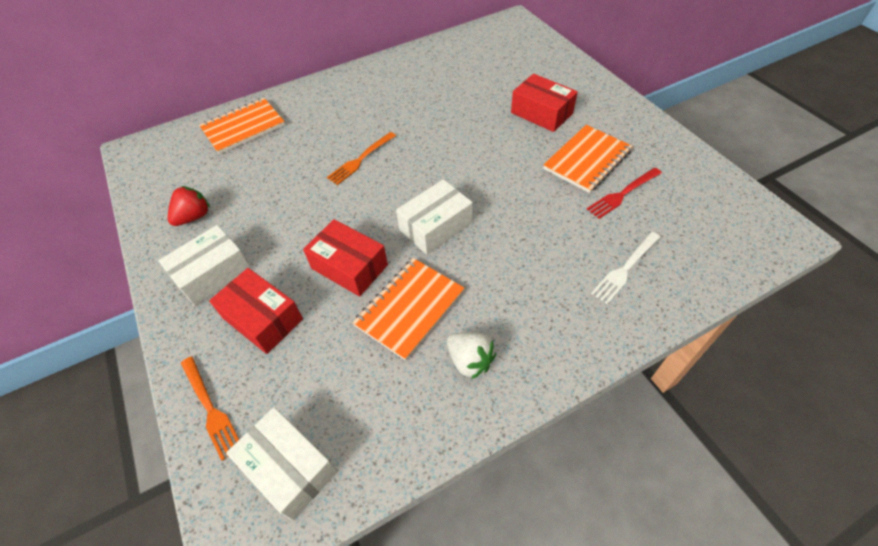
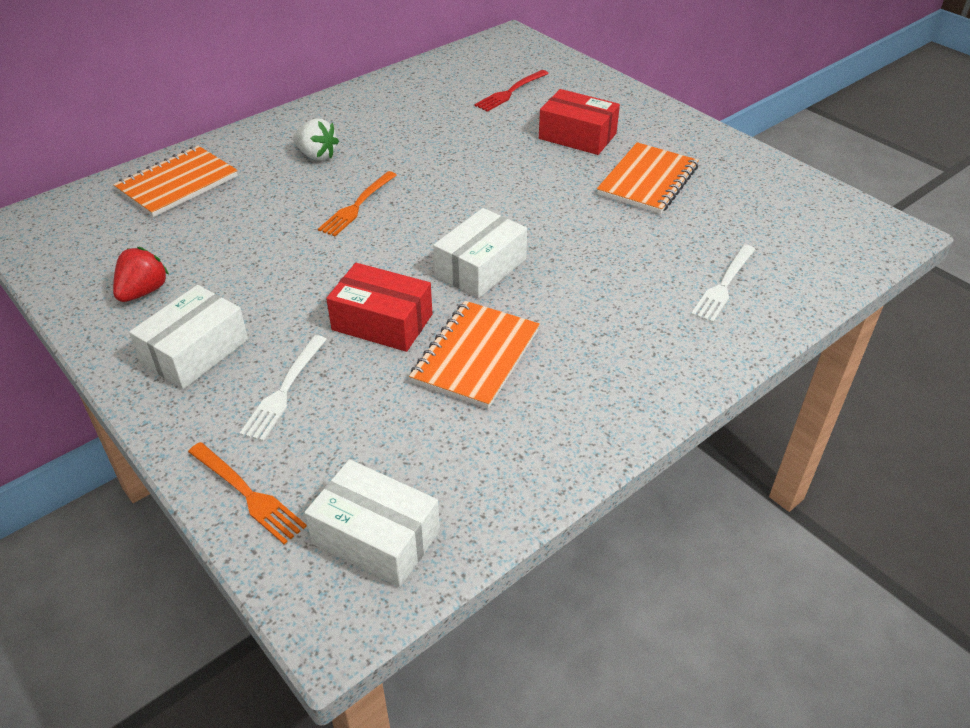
camera: 15 degrees left, 10 degrees down
red box [209,268,303,354] -> white fork [239,335,327,441]
white strawberry [447,332,496,379] -> white strawberry moved to [293,118,339,161]
red fork [587,168,662,219] -> red fork moved to [474,70,549,112]

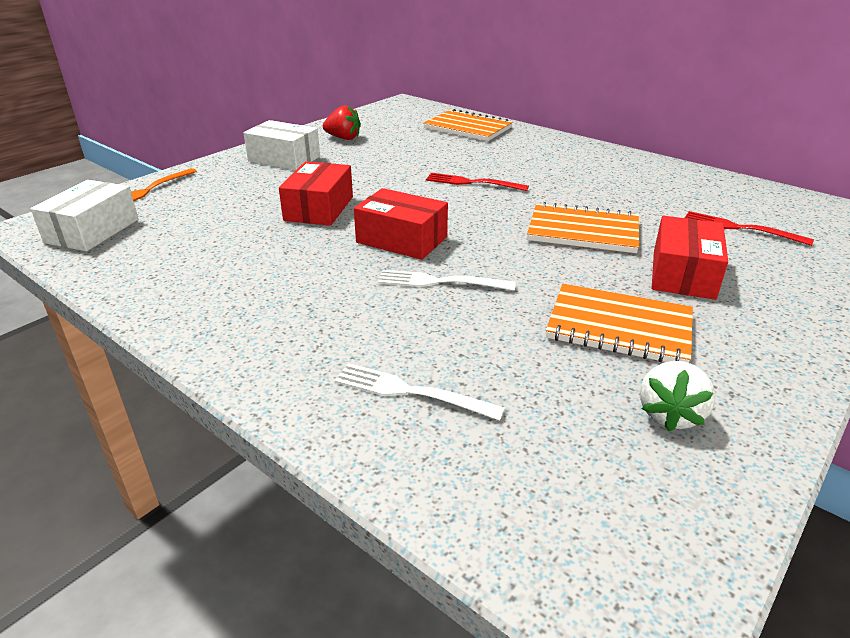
camera: 80 degrees right, 10 degrees down
white fork [239,335,327,441] -> white fork moved to [378,270,516,291]
white strawberry [293,118,339,161] -> white strawberry moved to [640,361,716,432]
orange fork [318,171,397,236] -> red fork [426,173,529,191]
orange notebook [409,301,540,409] -> orange notebook moved to [527,202,639,253]
white box [433,208,527,298] -> red box [354,188,448,260]

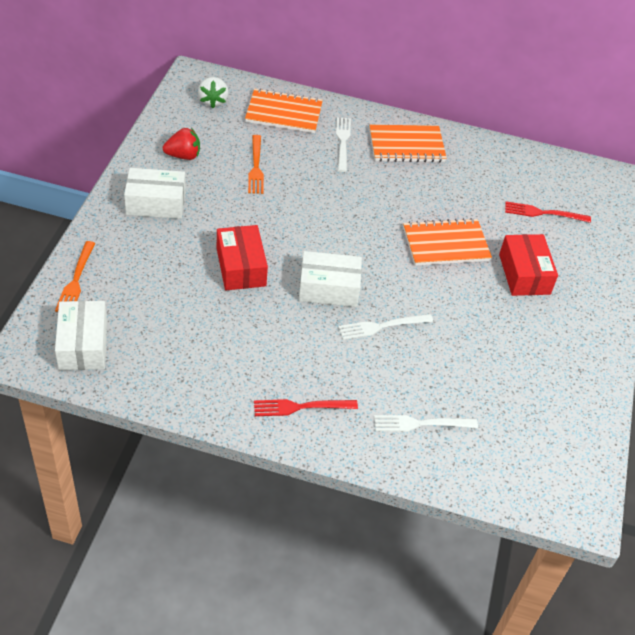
camera: 30 degrees left, 15 degrees up
red box [354,188,448,260] -> white box [299,251,362,307]
red fork [426,173,529,191] -> red fork moved to [254,399,358,416]
orange notebook [546,284,693,363] -> orange notebook moved to [369,125,447,162]
white strawberry [640,361,716,432] -> white strawberry moved to [198,77,228,108]
none -> orange fork [248,135,264,194]
none -> white fork [336,117,351,172]

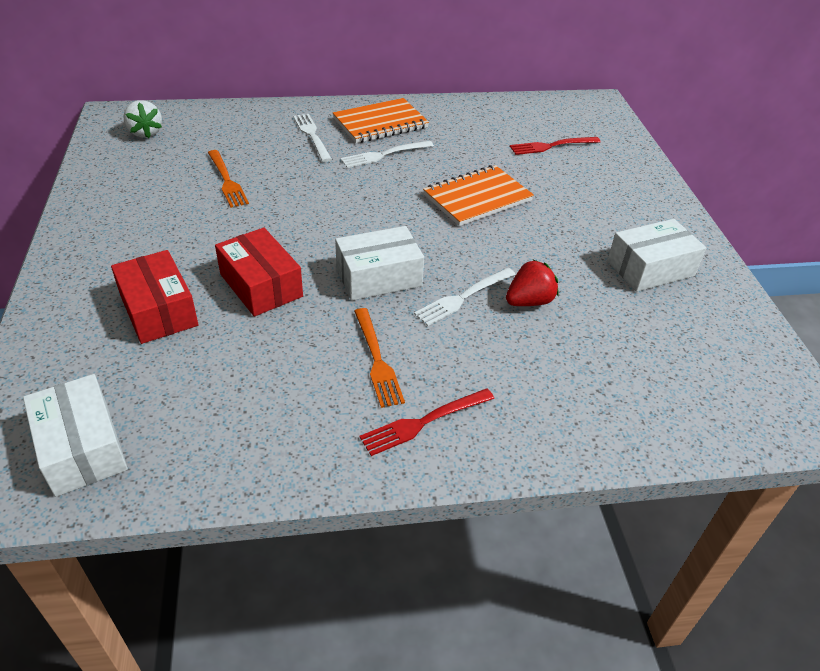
camera: 20 degrees left, 5 degrees down
orange fork [55,241,95,312] -> orange fork moved to [354,308,405,408]
white box [124,168,186,219] -> white box moved to [607,219,706,292]
red strawberry [163,128,200,160] -> red strawberry moved to [506,260,559,306]
orange notebook [245,88,323,133] -> none
white fork [374,415,478,432] -> white fork moved to [341,141,434,168]
red box [499,234,558,296] -> red box moved to [111,250,199,344]

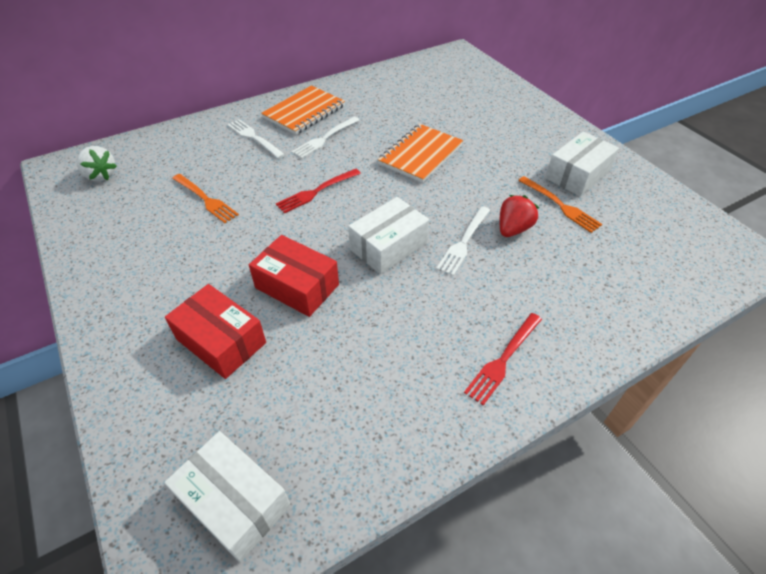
camera: 20 degrees left, 5 degrees up
orange fork [354,308,405,408] -> orange fork moved to [518,176,602,233]
red fork [510,137,600,155] -> red fork moved to [276,169,361,213]

